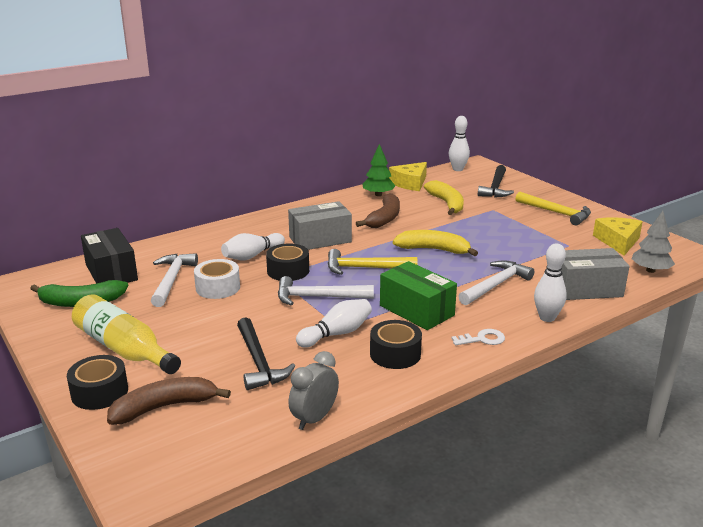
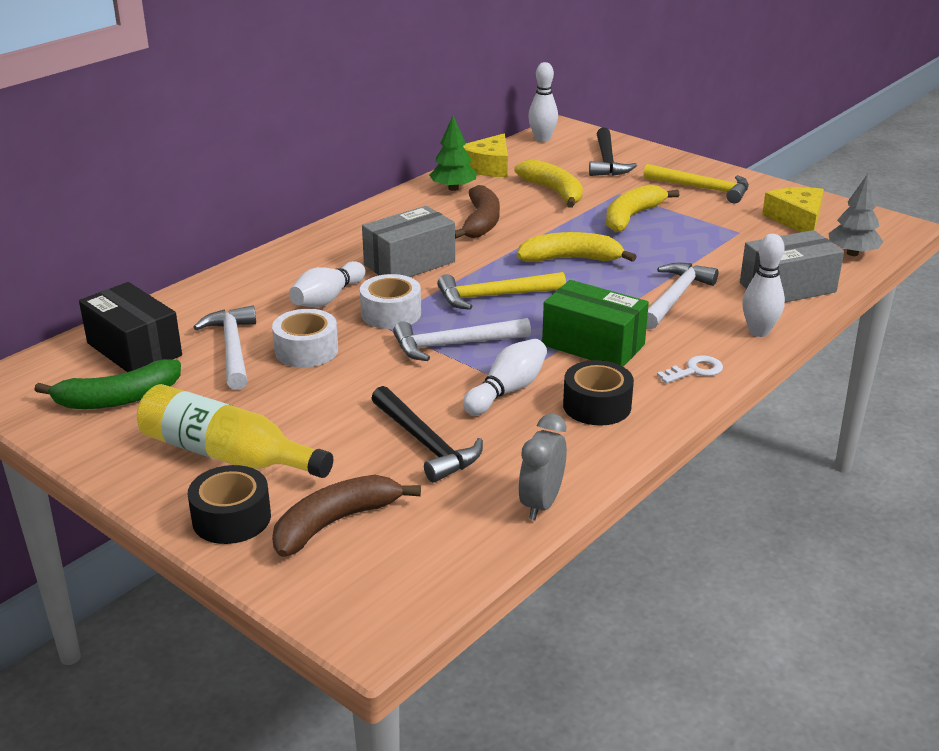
camera: 15 degrees left, 5 degrees up
black tape [266,243,309,281] -> white tape [360,274,421,329]
none -> yellow banana [606,185,679,232]

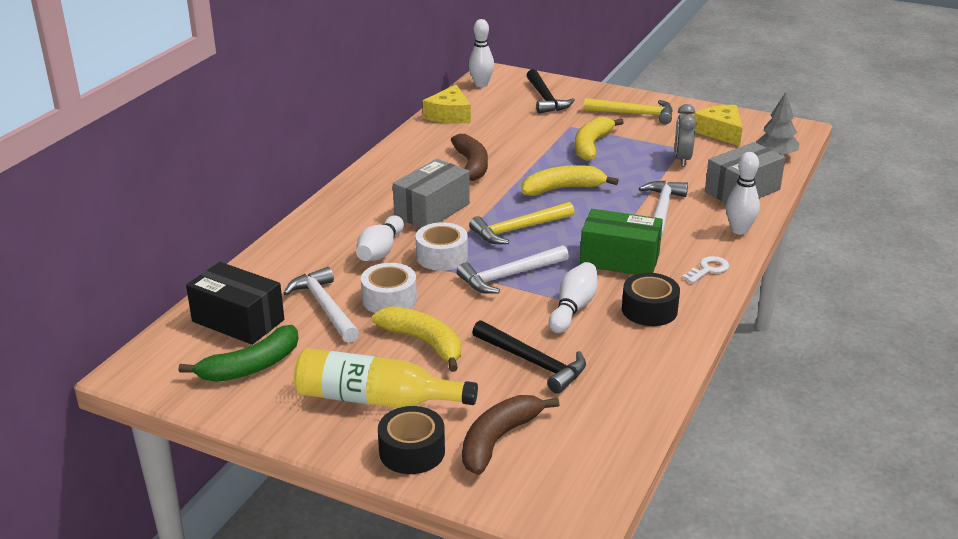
camera: 15 degrees left, 0 degrees up
green tree [429,116,477,191] -> none
yellow banana [514,159,583,208] -> yellow banana moved to [372,306,461,372]
grey clock [519,414,567,520] -> grey clock moved to [675,104,696,166]

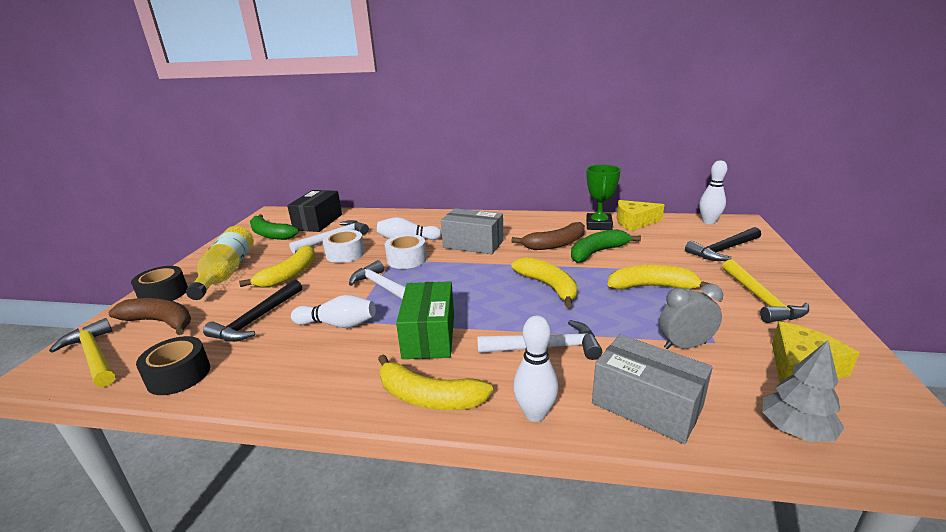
camera: 75 degrees right, 5 degrees down
yellow hammer [469,202,574,244] -> yellow hammer moved to [49,318,115,387]
black tape [622,273,680,326] -> black tape moved to [136,336,210,395]
white key [682,256,729,283] -> yellow banana [378,354,493,410]
none -> green banana [571,229,641,263]
none -> green trophy [586,165,621,230]

